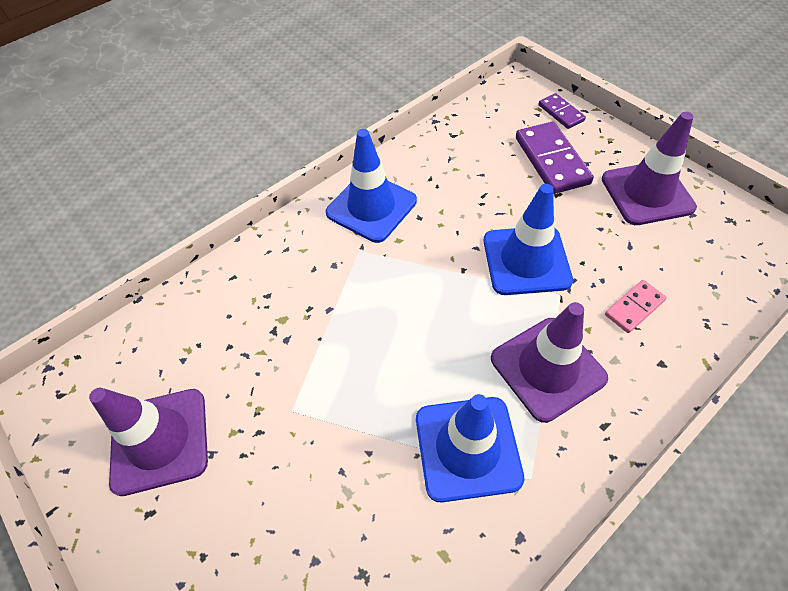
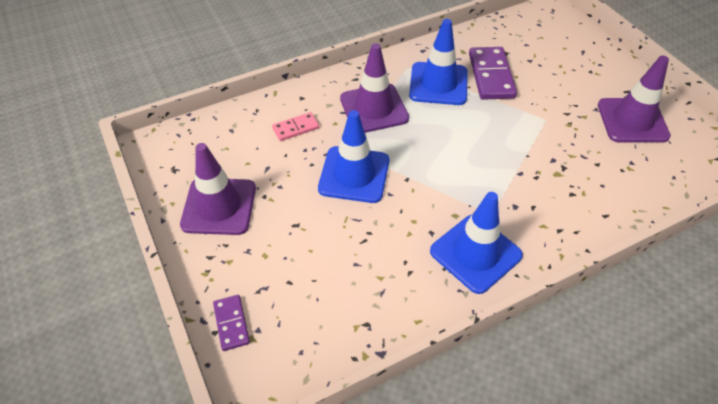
camera: 170 degrees left, 5 degrees down
purple domino [516,122,594,194] -> purple domino moved to [469,47,517,100]

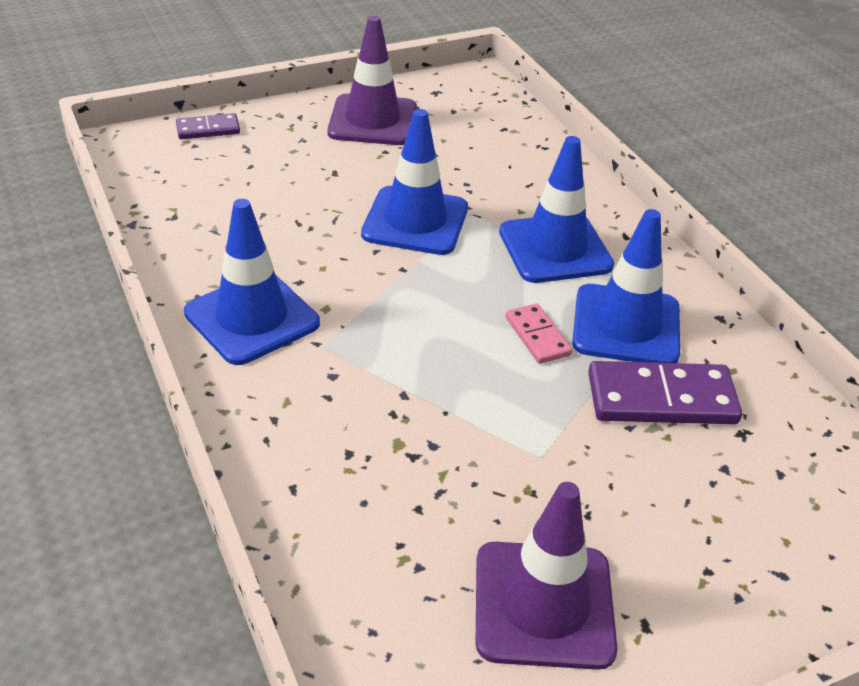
camera: 90 degrees right, 10 degrees down
pink domino [272,112,319,141] -> pink domino moved to [506,304,572,364]
purple traffic cone [340,43,409,133] -> blue traffic cone [499,136,614,283]

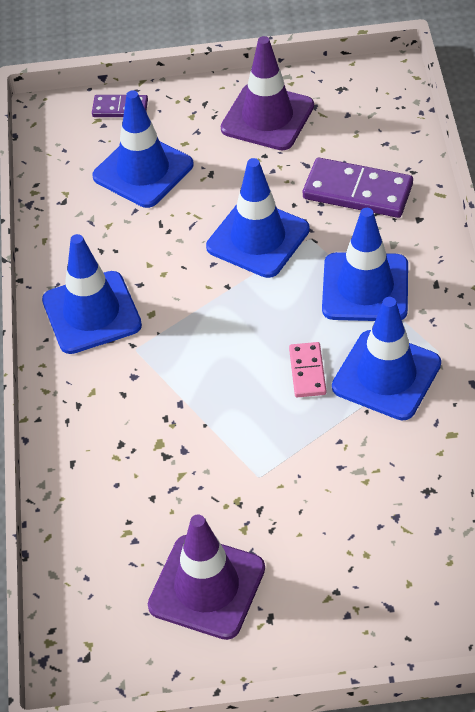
camera: 25 degrees right, 10 degrees up
purple domino [588,361,742,424] -> purple domino moved to [303,158,413,218]
none -> blue traffic cone [92,90,194,208]

